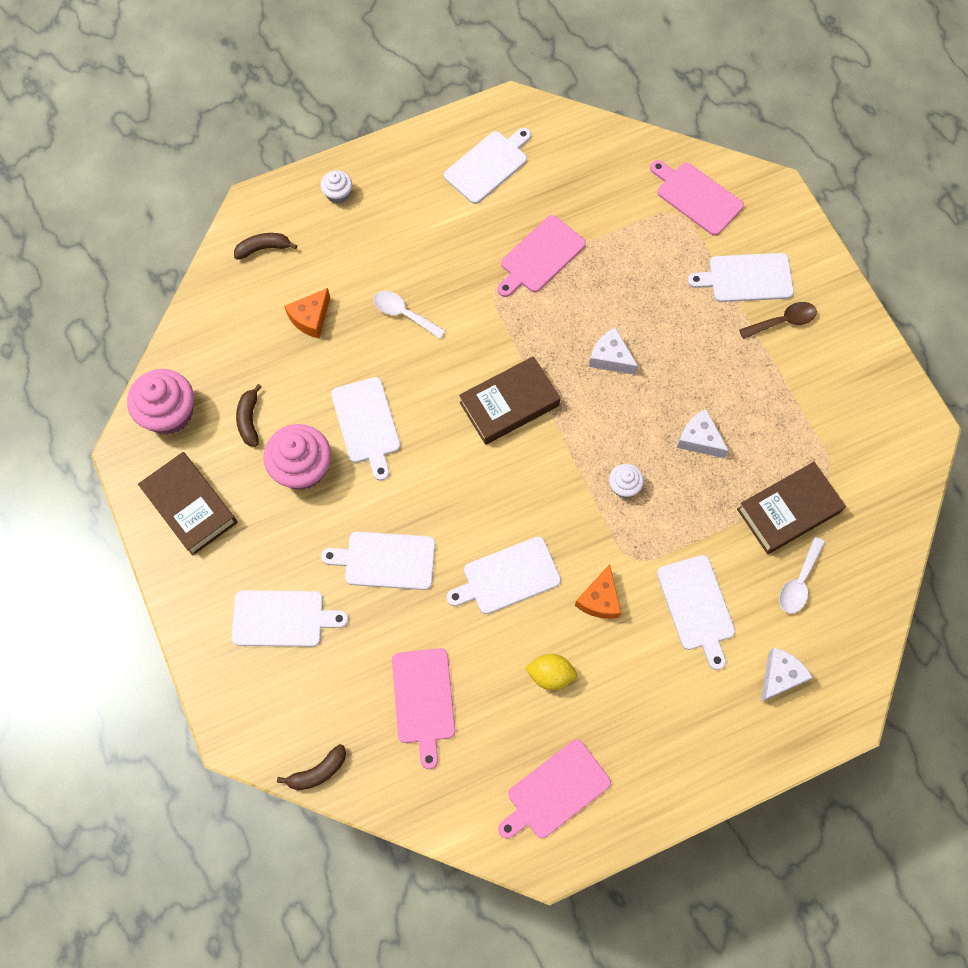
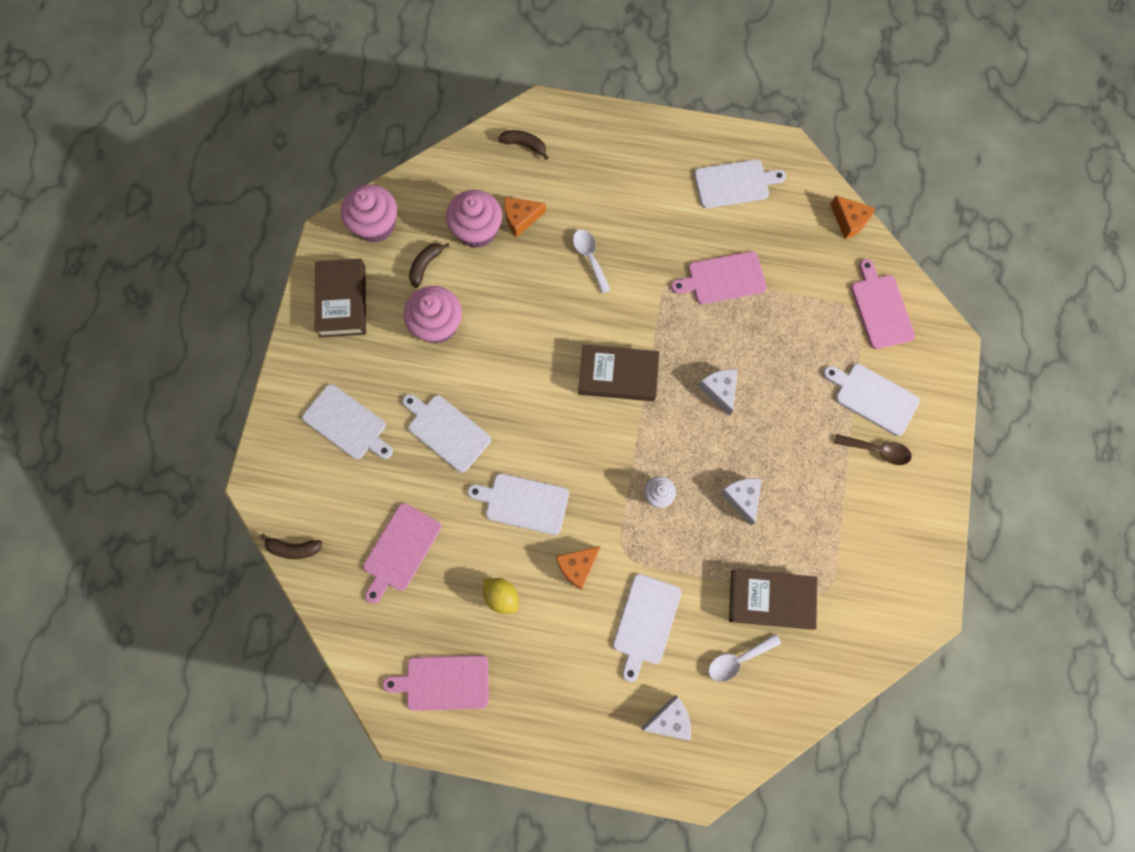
camera: 35 degrees right, 5 degrees up
white cupcake [320,170,352,204] -> none
white cutting board [331,377,401,481] -> none
none -> pink cupcake [446,190,502,248]
none -> orange cheese [830,195,875,239]

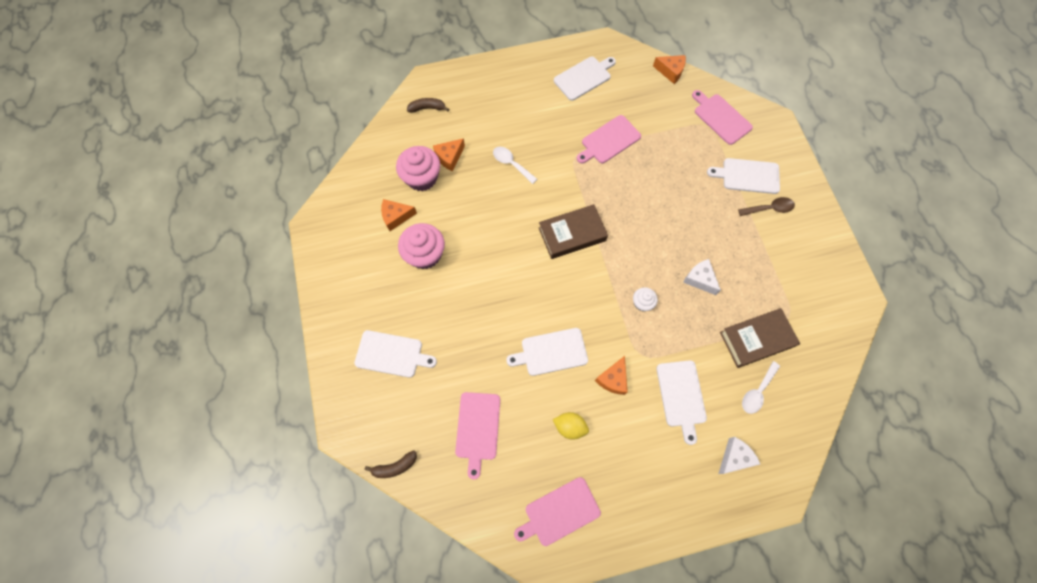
camera: 25 degrees left, 5 degrees down
brown book [315,259,366,338] -> none
pink cupcake [341,184,397,243] -> none
white cutting board [403,394,491,473] -> none
brown banana [409,243,450,288] -> orange cheese [381,199,417,231]
white cheese [698,369,738,416] -> none

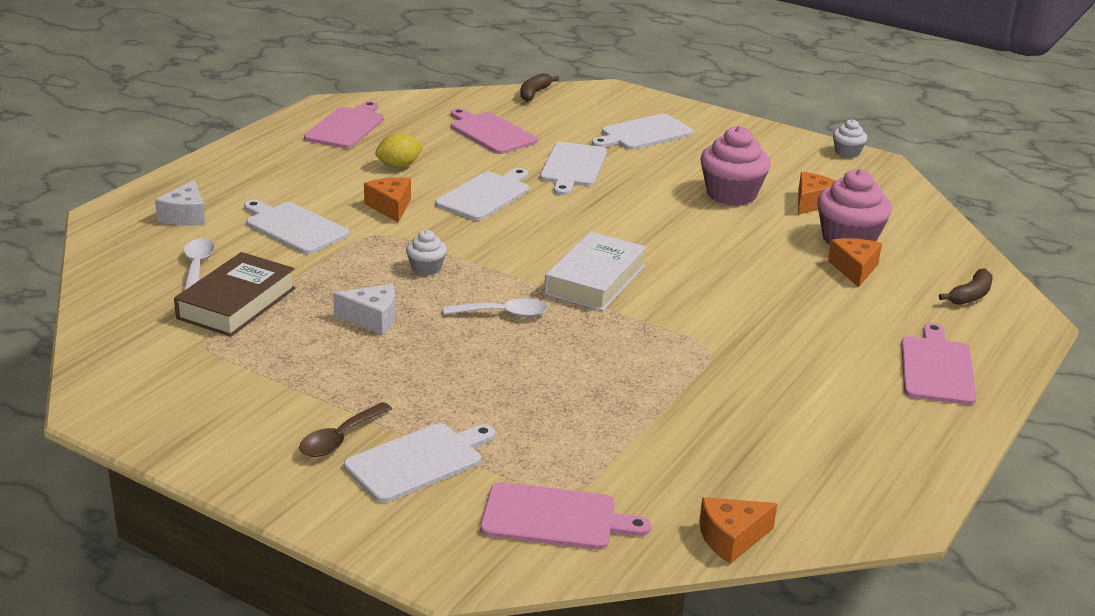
camera: 135 degrees right, 40 degrees down
white spoon [493,147,537,184] -> white spoon moved to [443,298,548,317]
brown book [539,204,608,259] -> white book [544,232,647,311]
white cutting board [554,56,616,101] -> white cutting board moved to [540,142,607,195]
pink cutting board [577,115,641,163] -> pink cutting board moved to [901,323,976,405]
none -> white cupcake [833,119,867,158]

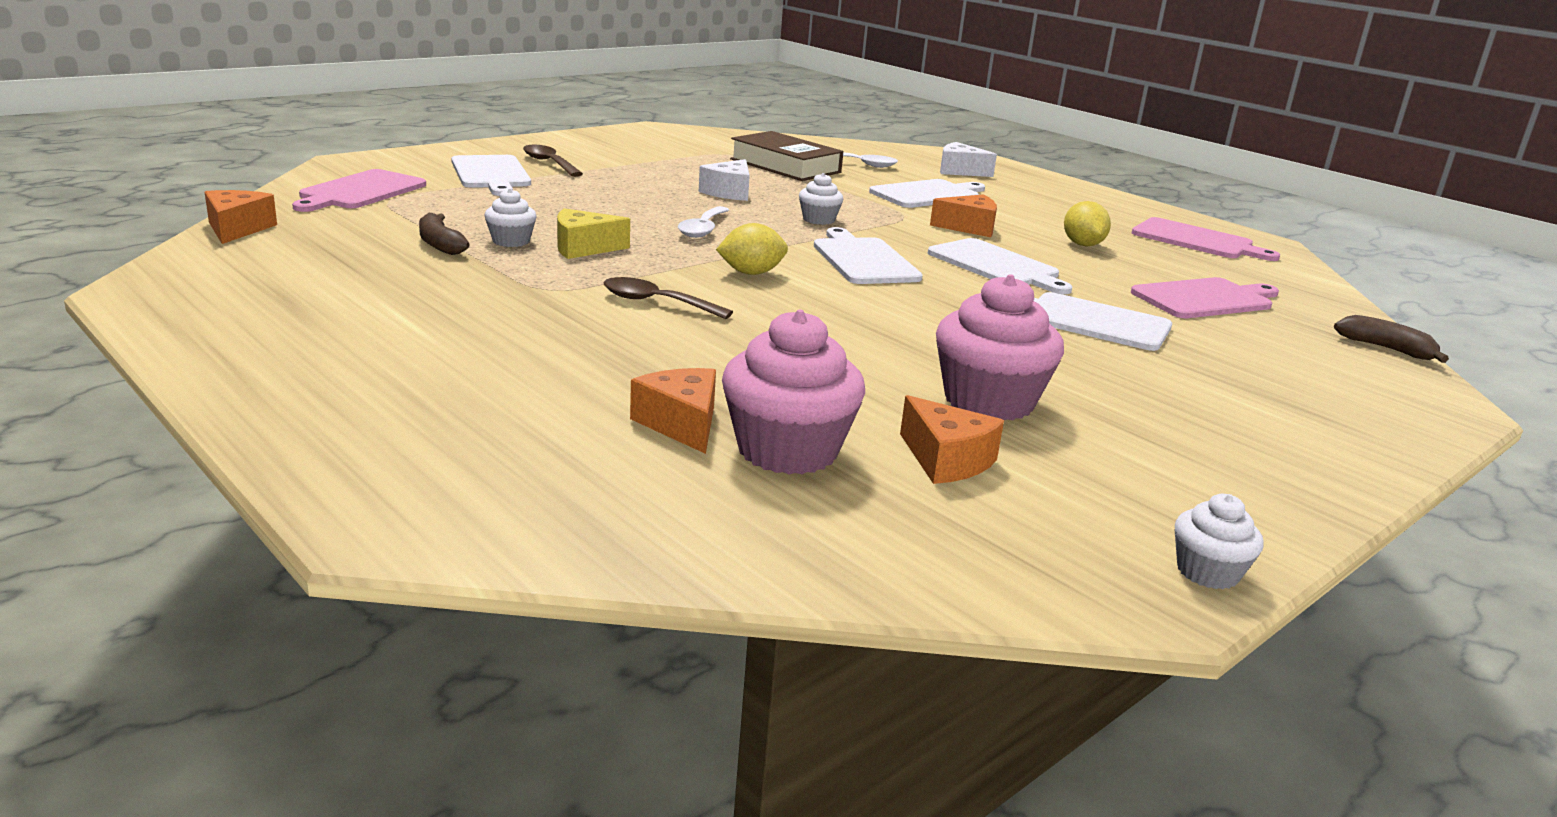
camera: 105 degrees right, 5 degrees down
white book [544,232,647,311] -> yellow lemon [716,223,788,275]
white cutting board [592,113,693,150] -> white cutting board moved to [814,227,923,284]
orange cheese [828,238,882,287] -> orange cheese turned 135 degrees counterclockwise [630,368,716,454]
pink cutting board [901,323,976,405] -> none
brown banana [939,268,993,305] -> brown banana moved to [419,213,470,255]
none -> white cupcake [485,188,537,247]
none -> yellow cheese [557,208,630,259]
none -> brown spoon [603,277,733,319]

